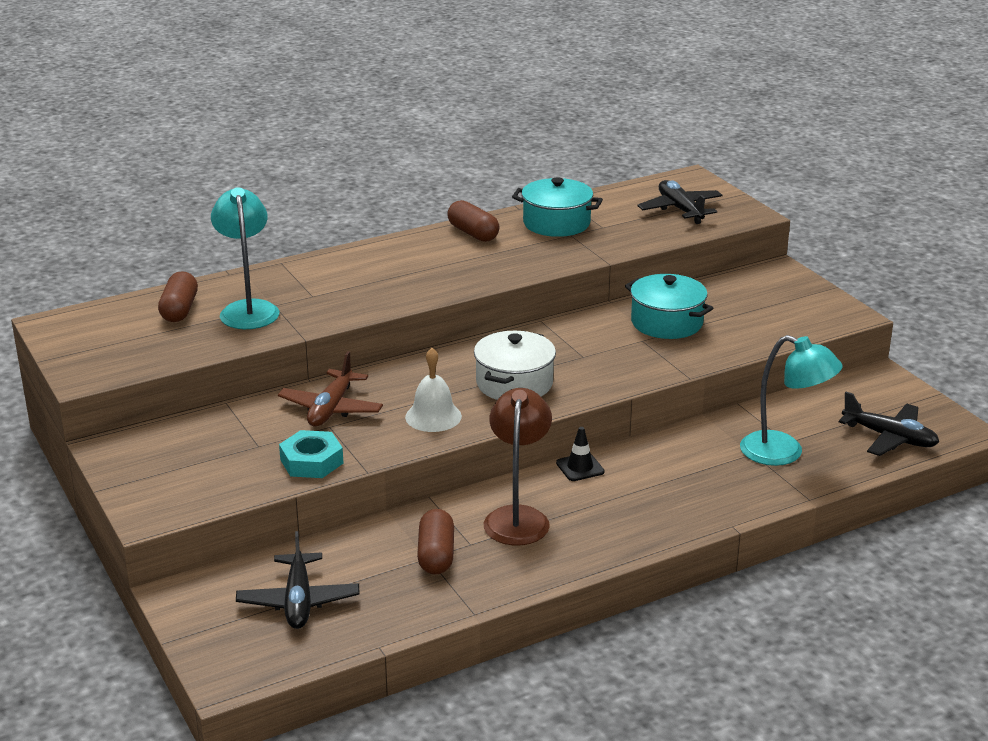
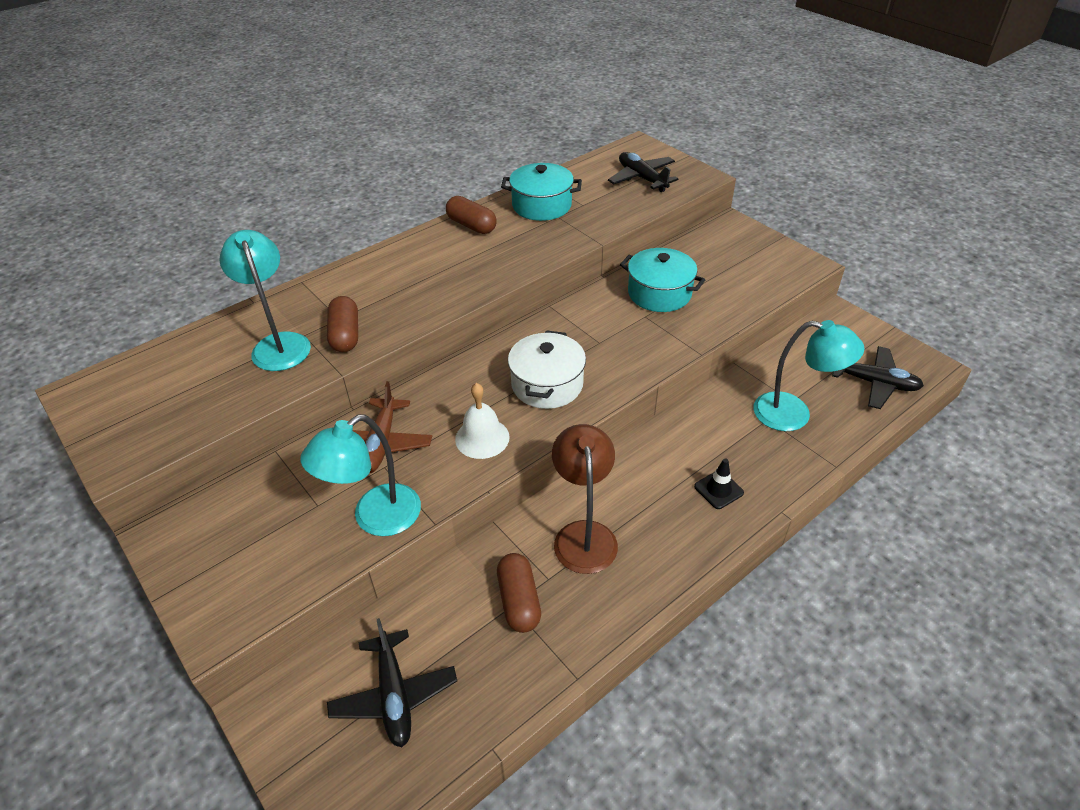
camera: 10 degrees left, 15 degrees up
brown capsule [158,271,198,322] -> brown capsule moved to [327,296,358,352]
turquoise nut [279,430,344,478] -> turquoise lamp [300,414,421,536]
black traffic cone [556,427,605,481] -> black traffic cone moved to [694,458,744,509]

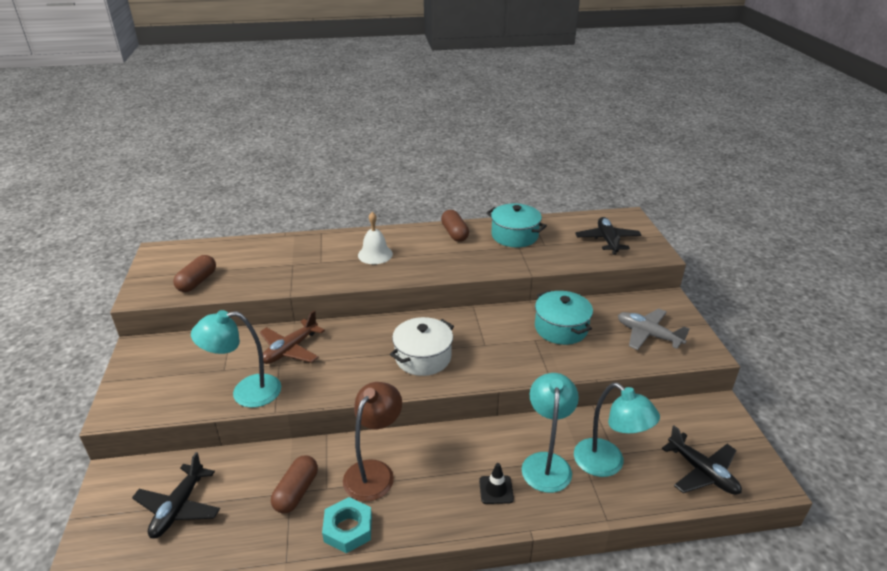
camera: 30 degrees right, 10 degrees down
turquoise lamp [219,230,311,371] -> turquoise lamp moved to [522,373,579,493]
brown capsule [327,296,358,352] -> brown capsule moved to [173,255,216,292]
white bell [455,383,510,459] -> white bell moved to [358,212,393,264]
none -> turquoise nut [322,497,372,553]
none -> grey plane [618,308,690,350]

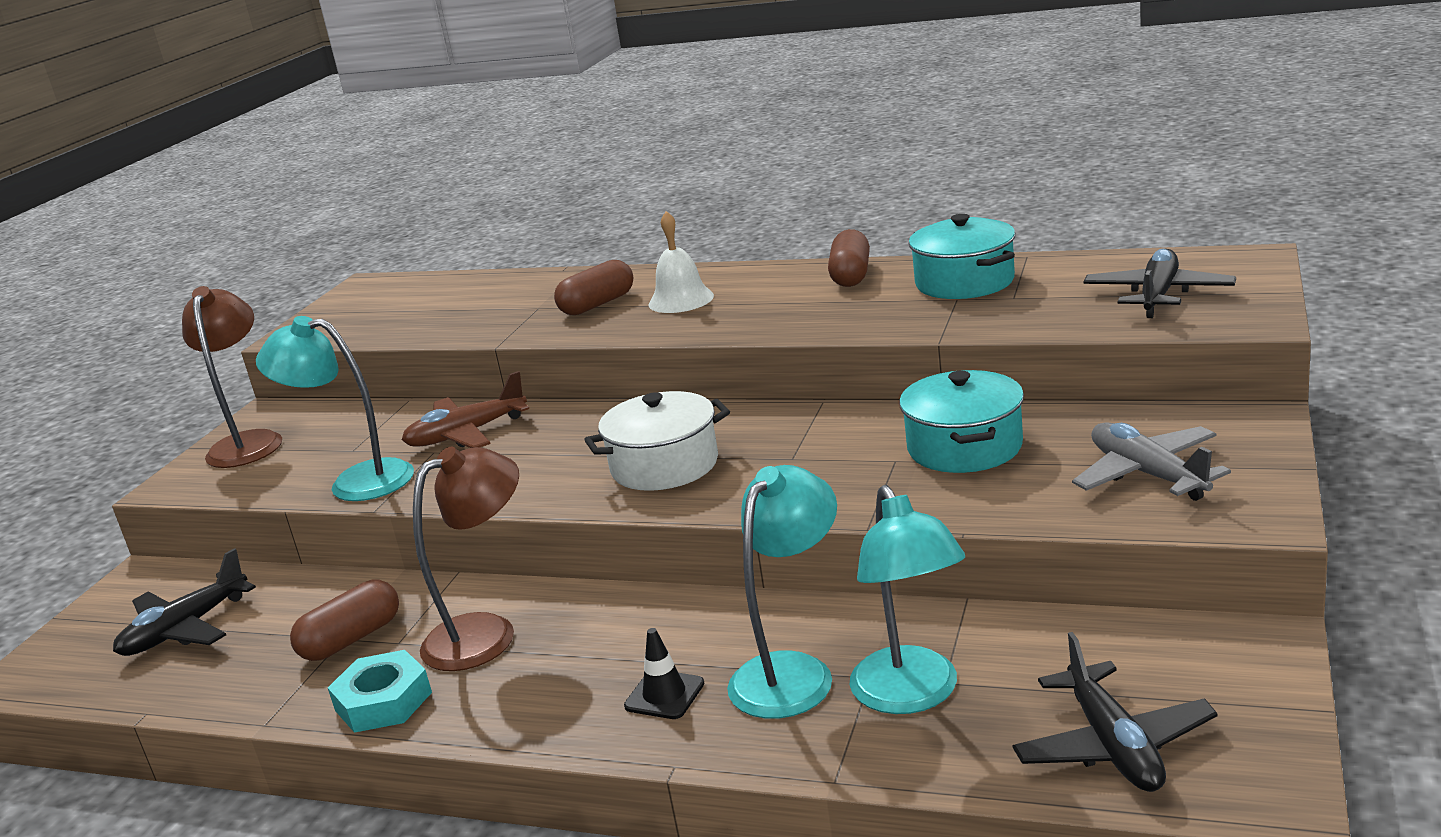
camera: 30 degrees right, 10 degrees down
brown capsule [173,255,216,292] -> brown capsule moved to [554,260,633,315]
none -> brown lamp [182,286,282,468]

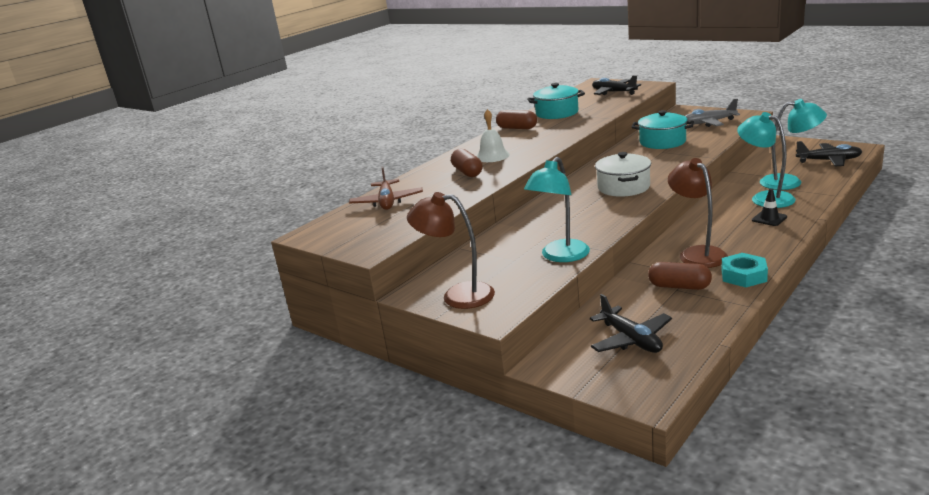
camera: 70 degrees left, 0 degrees up
brown capsule [290,580,399,661] -> brown capsule turned 45 degrees counterclockwise [648,262,712,290]
brown plane [402,371,529,448] -> brown plane moved to [349,167,423,210]

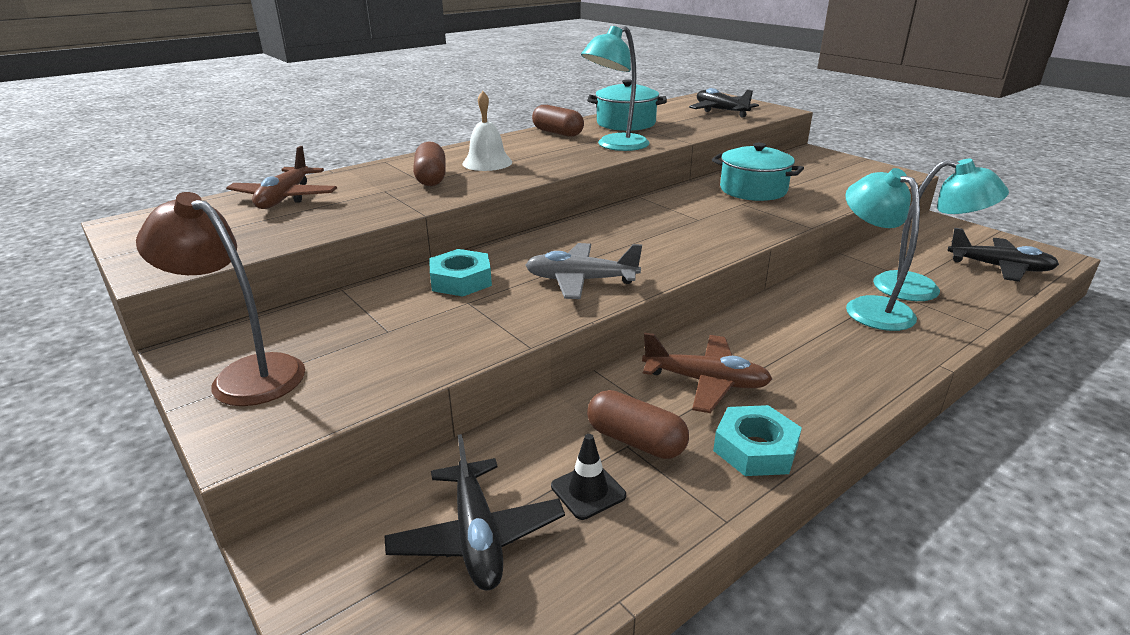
camera: 10 degrees right, 5 degrees up
turquoise lamp [524,157,590,262] -> turquoise lamp moved to [581,26,650,151]
white pot [595,152,651,197] -> none
brown lamp [668,158,728,268] -> brown plane [642,333,772,413]
grey plane [685,99,740,127] -> grey plane moved to [526,243,642,299]
black traffic cone [752,189,787,226] -> black traffic cone moved to [551,434,626,520]
none -> turquoise nut [430,249,492,297]

